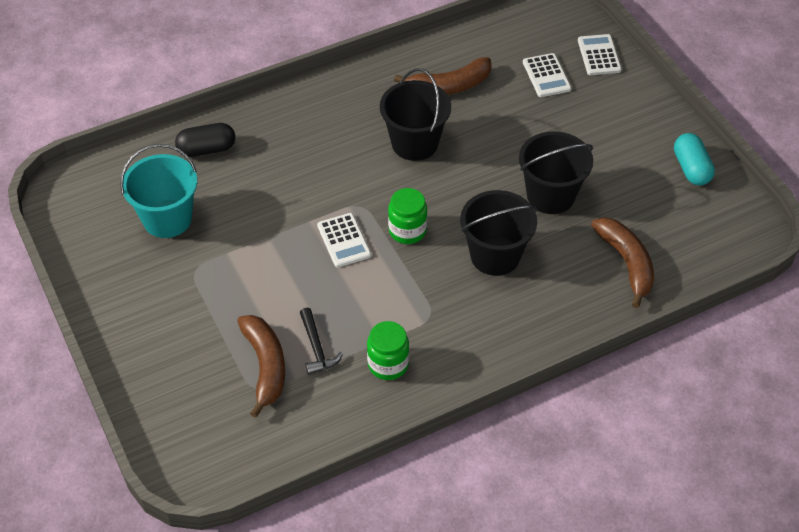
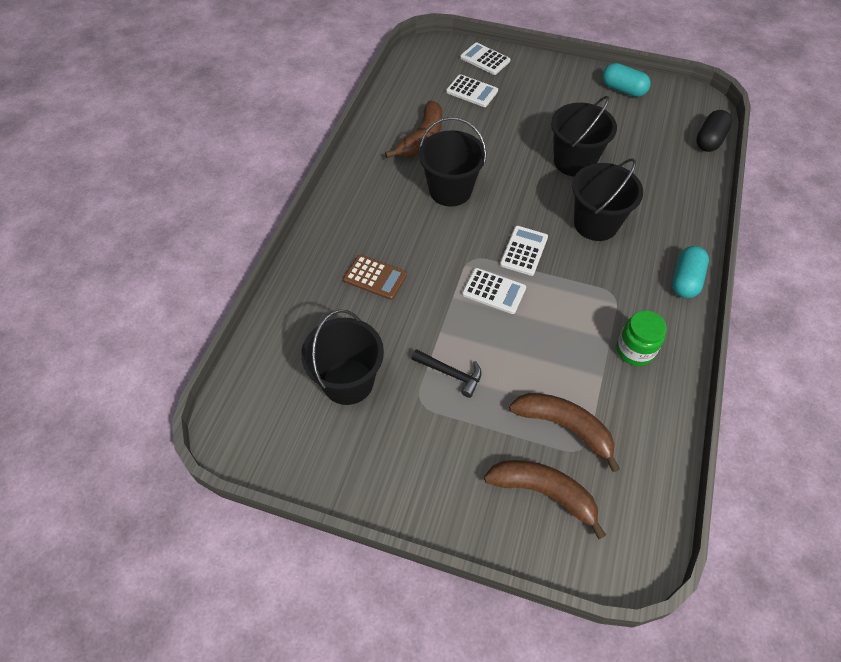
camera: 45 degrees left, 5 degrees up
turquoise bucket [120,144,197,238] -> black bucket [301,309,384,405]
black capsule [175,123,235,157] -> black capsule moved to [696,110,732,152]
black hammer [300,308,343,375] -> black hammer moved to [412,349,481,398]
green jar [388,188,427,244] -> white calculator [500,226,548,276]
brown banana [591,217,654,308] -> brown banana moved to [484,460,606,539]
none -> brown calculator [343,255,407,300]
none -> turquoise capsule [672,246,709,298]

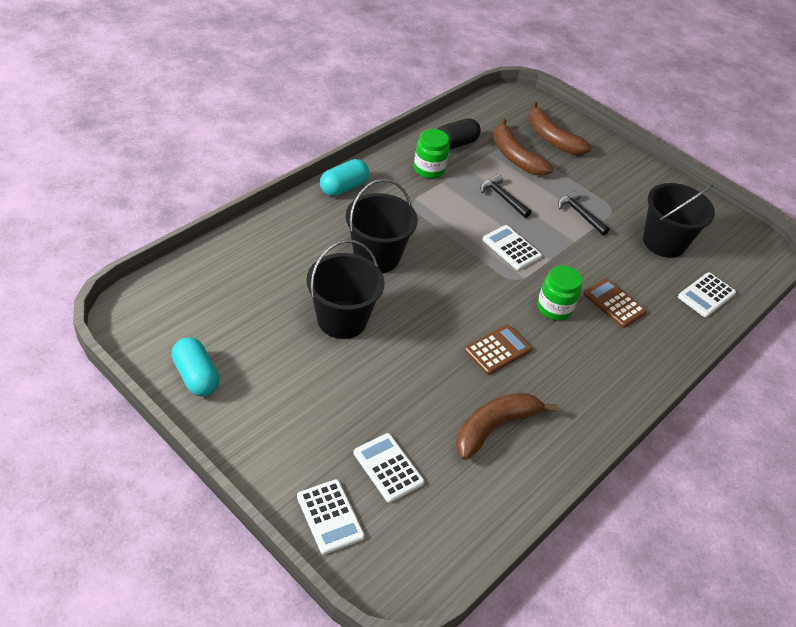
camera: 160 degrees left, 10 degrees down
black bucket [419,117,487,206] -> brown calculator [464,325,532,375]
white calculator [500,226,548,276] -> white calculator moved to [678,272,736,317]
black capsule [696,110,732,152] -> black capsule moved to [438,118,481,150]
none -> black hammer [480,174,531,218]
none -> green jar [537,265,582,321]

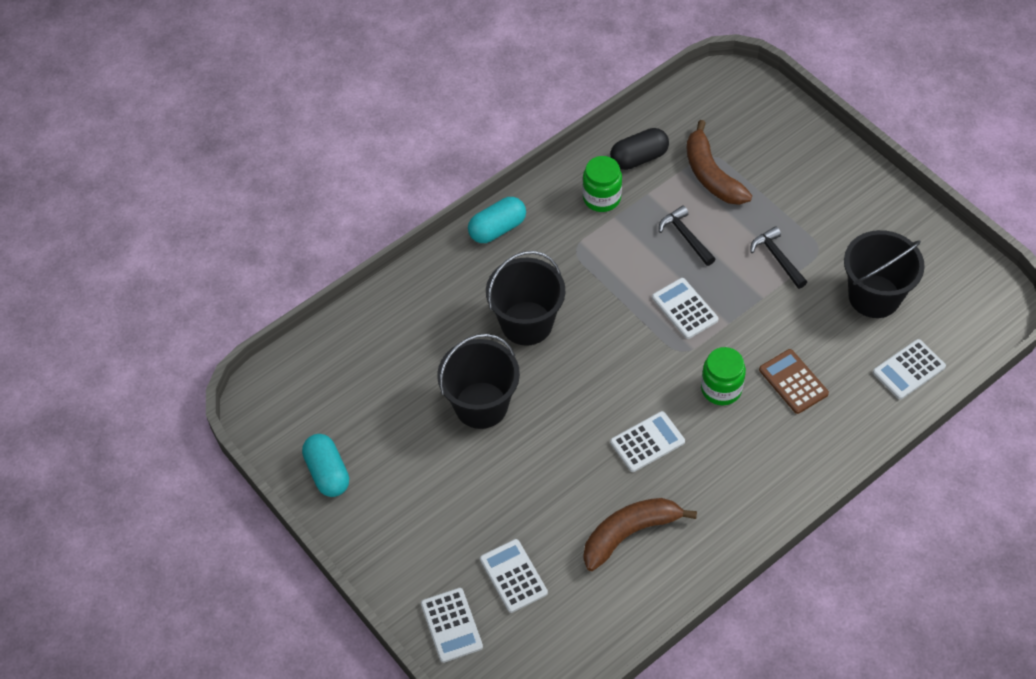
camera: 15 degrees right, 10 degrees up
brown calculator [464,325,532,375] -> white calculator [610,411,685,472]
brown banana [528,101,592,155] -> none

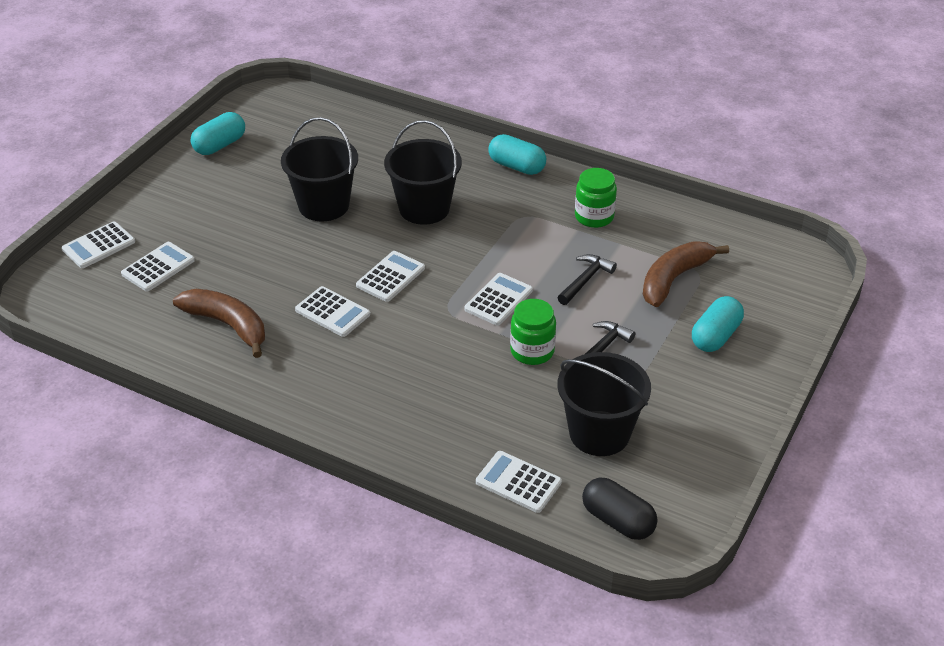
camera: 65 degrees right, 15 degrees down
black capsule [610,128,669,170] -> black capsule moved to [582,477,657,540]
green jar [701,347,746,405] -> green jar moved to [510,299,556,365]
brown calculator [759,349,829,414] -> none
none -> white calculator [356,251,425,302]
none -> turquoise capsule [692,296,744,352]

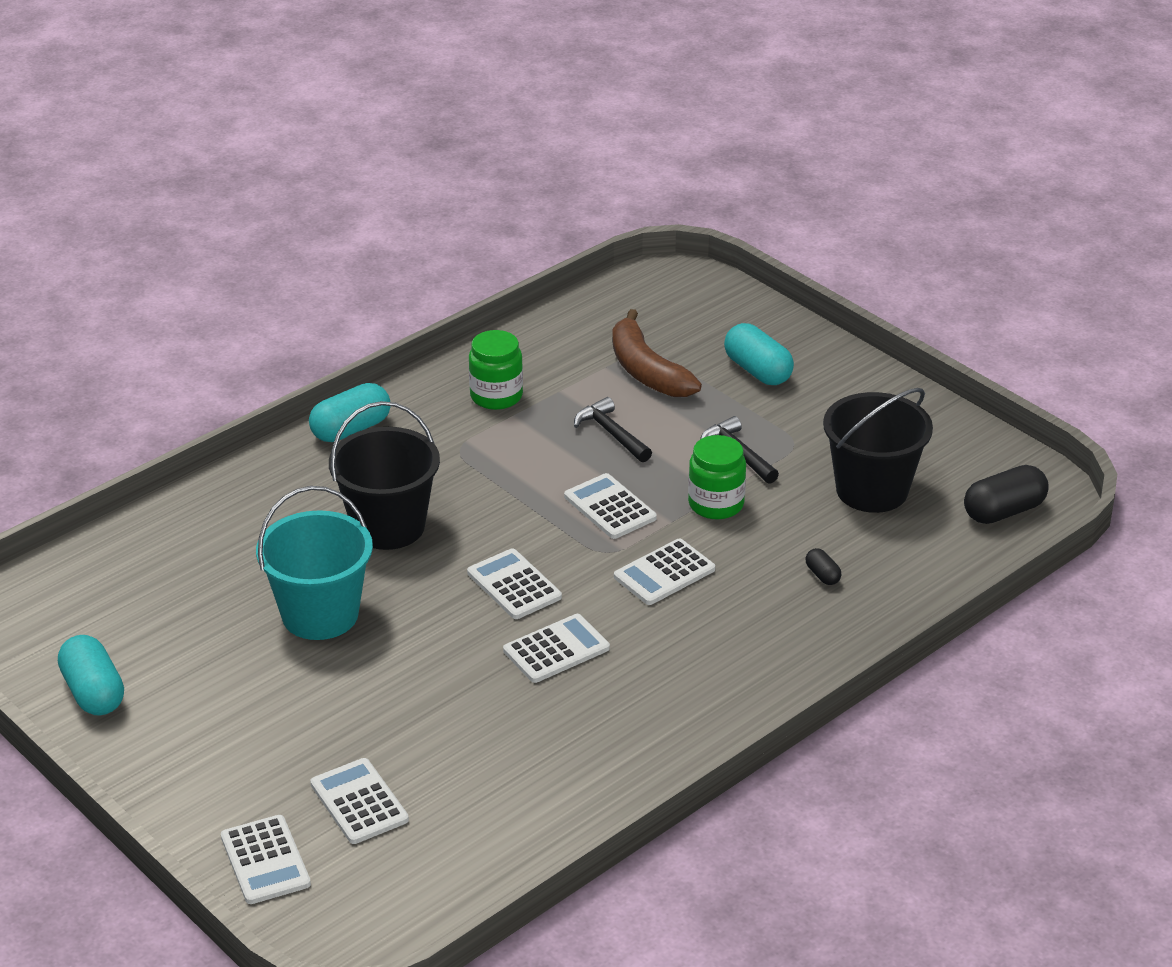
camera: 70 degrees left, 5 degrees down
brown banana [173,289,265,358] -> none
black bucket [281,117,358,221] -> turquoise bucket [256,486,373,640]
white calculator [476,451,562,513] -> white calculator moved to [614,539,715,605]
none -> black capsule [805,548,841,585]

